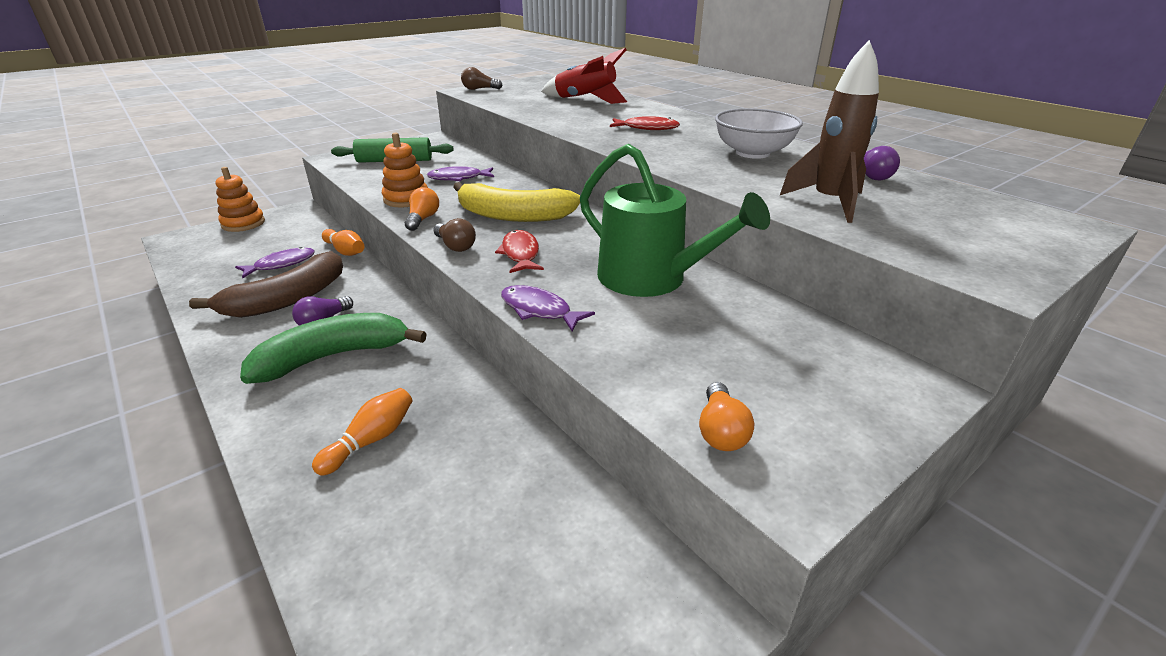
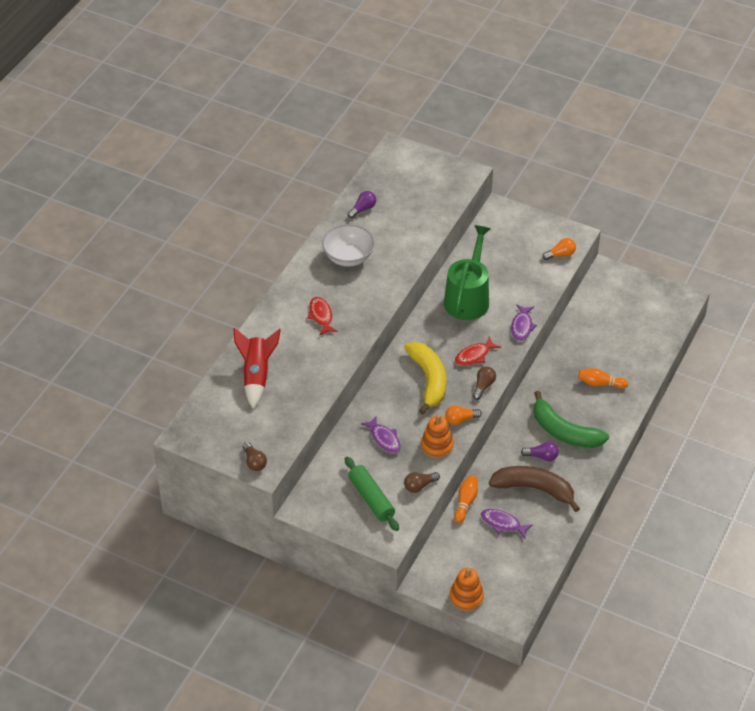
camera: 115 degrees left, 15 degrees up
brown rocket [779,40,879,223] -> none
none -> brown light bulb [404,472,440,493]

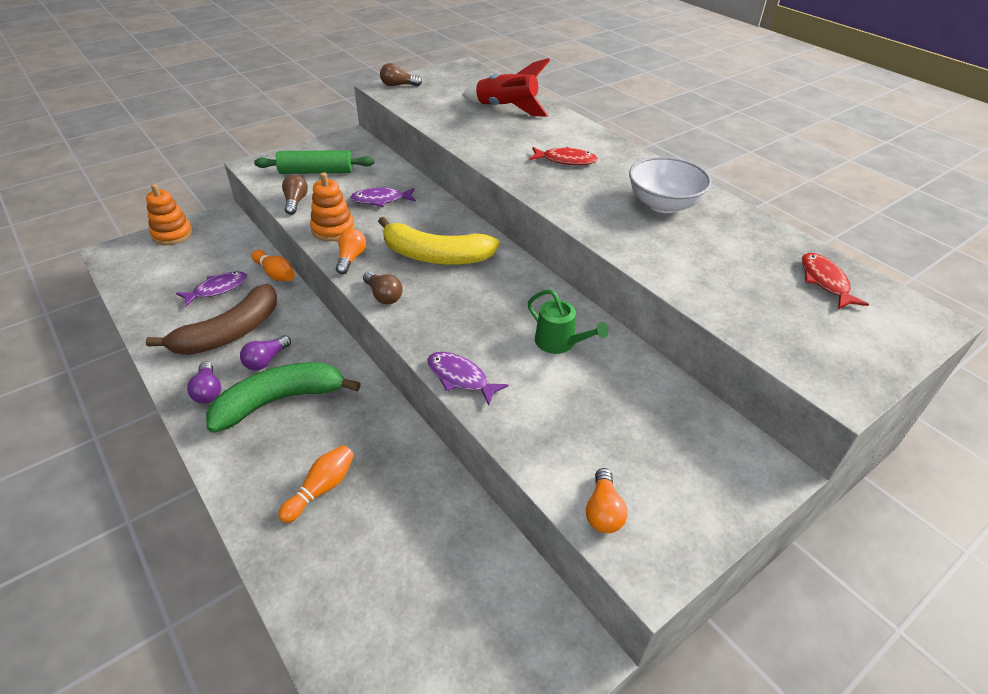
camera: 115 degrees right, 5 degrees down
purple light bulb [348,191,376,218] -> purple light bulb moved to [187,362,221,404]
green watering can [444,225,491,320] -> green watering can [528,289,608,354], size x0.52
red fish [455,336,501,366] -> red fish moved to [802,253,869,309]

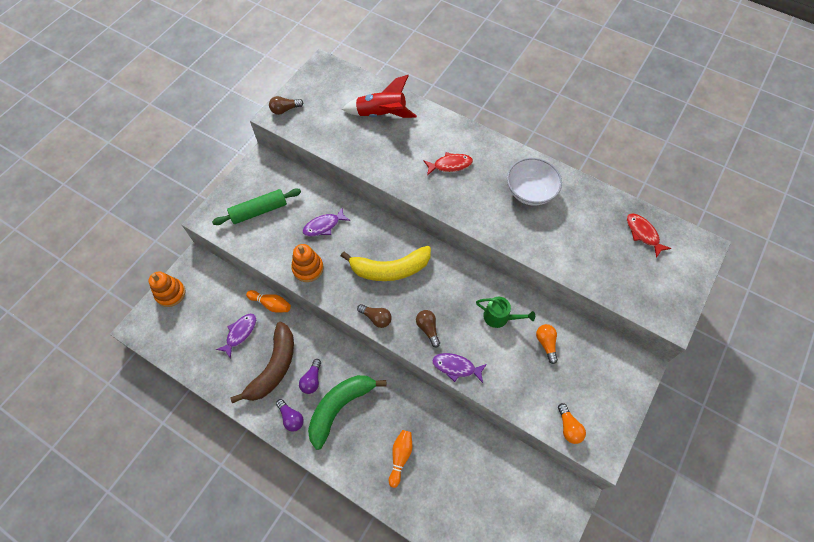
camera: 20 degrees left, 20 degrees up
brown light bulb [282,175,308,215] -> brown light bulb moved to [416,310,440,347]
orange light bulb [336,229,366,274] -> orange light bulb moved to [536,324,558,364]

